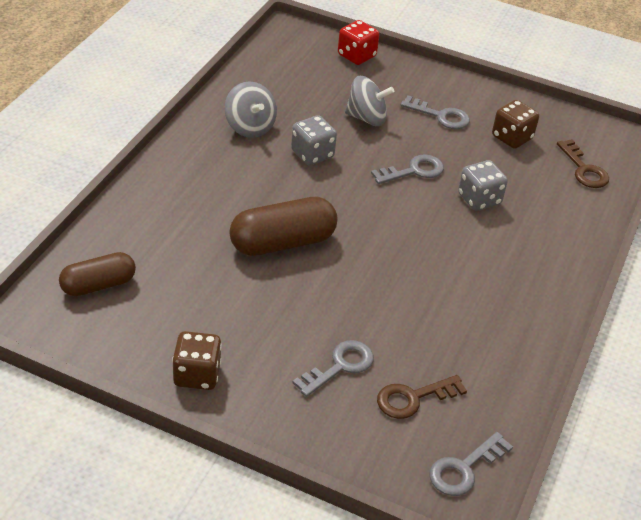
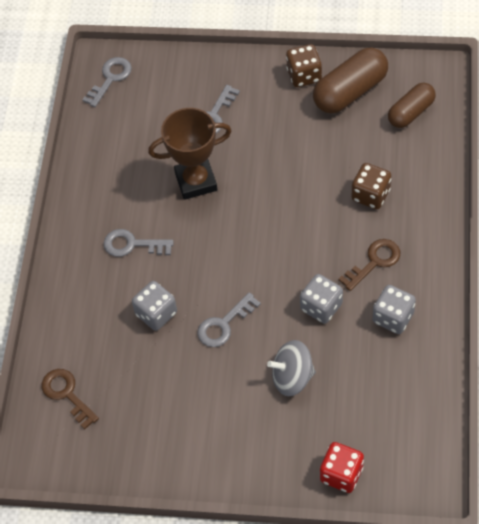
camera: 170 degrees right, 15 degrees up
grey spinning top [225,81,277,138] -> grey dice [373,285,416,334]
brown capsule [229,197,337,256] -> brown capsule moved to [313,48,388,113]
brown key [377,375,467,419] -> brown key moved to [339,239,400,291]
grey key [400,96,470,129] -> grey key moved to [104,229,174,257]
brown dice [492,100,539,149] -> brown dice moved to [352,163,391,209]
none -> brown trophy [148,108,232,200]

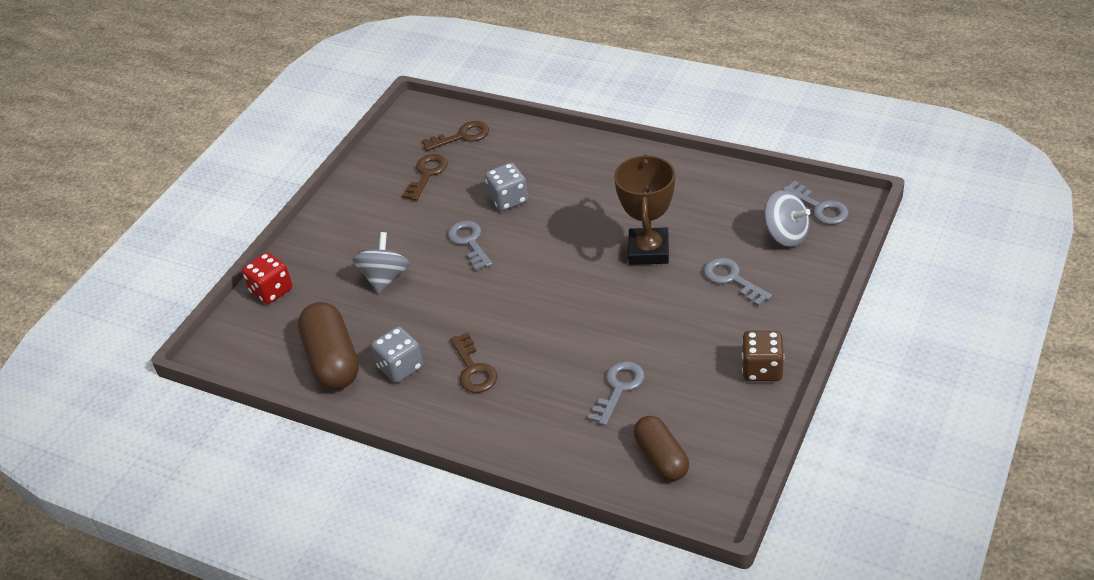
camera: 110 degrees right, 15 degrees down
grey key [104,229,174,257] -> grey key moved to [588,361,644,426]
grey dice [300,274,343,324] -> none
brown capsule [313,48,388,113] -> brown capsule moved to [298,302,359,390]
brown dice [352,163,391,209] -> none
none -> brown key [402,154,448,201]
none -> grey spinning top [764,190,811,247]

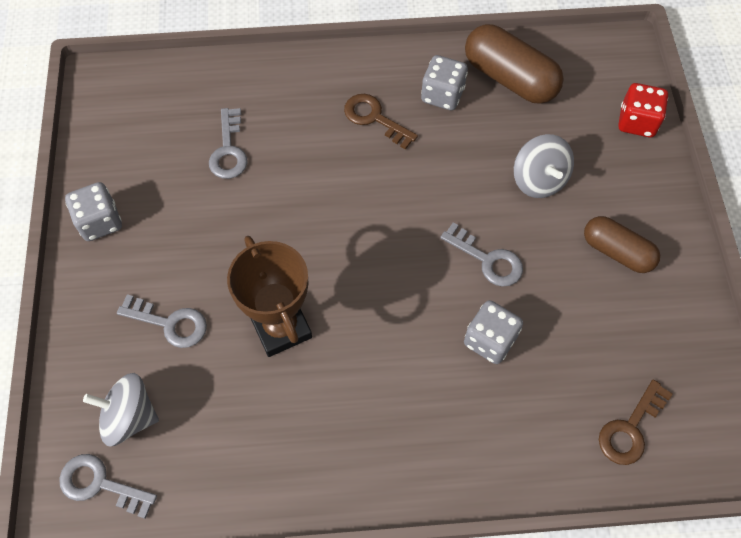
camera: 145 degrees right, 20 degrees up
brown key [402,154,448,201] -> none
brown capsule [634,416,689,481] -> brown capsule moved to [584,216,660,273]
brown dice [742,331,784,381] -> grey dice [65,182,122,241]

